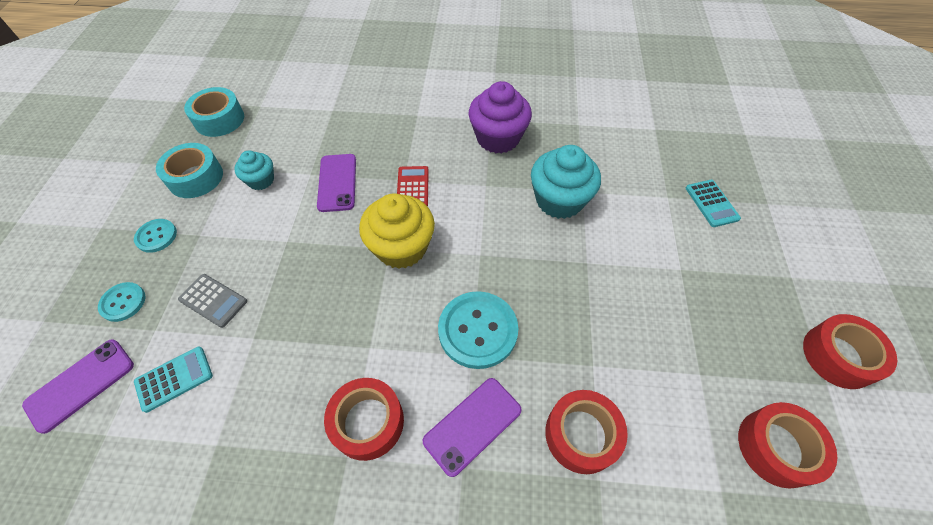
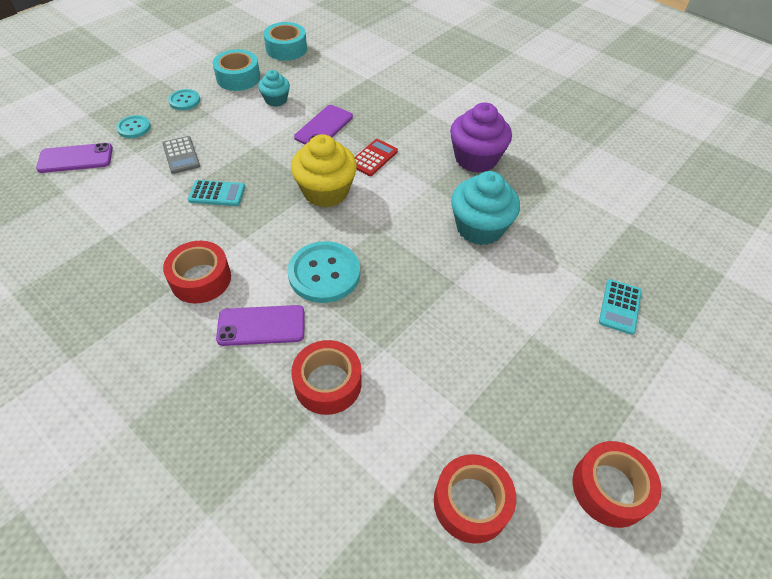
camera: 35 degrees right, 5 degrees down
turquoise calculator [134,346,213,413] -> turquoise calculator moved to [188,180,245,206]

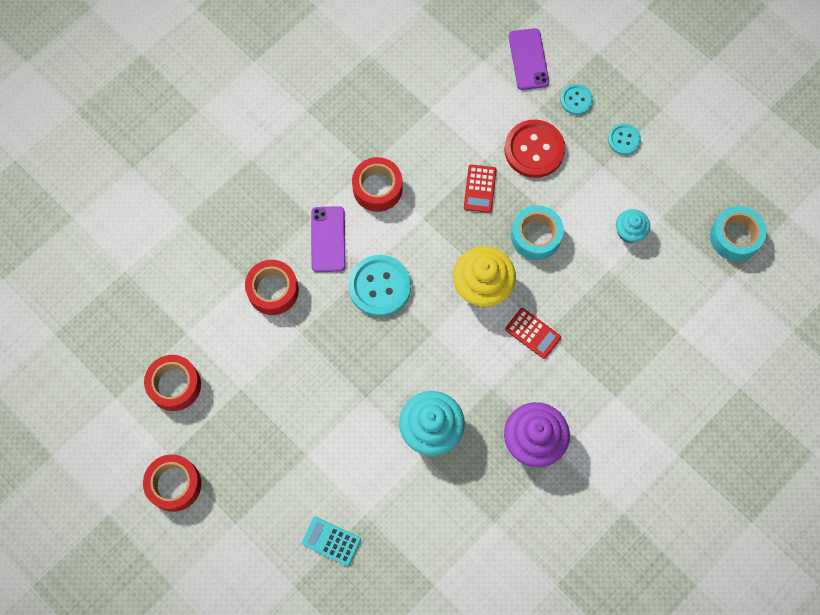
camera: 95 degrees right, 20 degrees up
grey calculator [162,136,200,174] -> red button [504,120,566,178]
turquoise calculator [188,180,245,206] -> red calculator [464,165,496,213]
turquoise tape [212,49,260,91] -> turquoise tape moved to [511,205,564,260]
purple phone [294,105,353,144] -> none

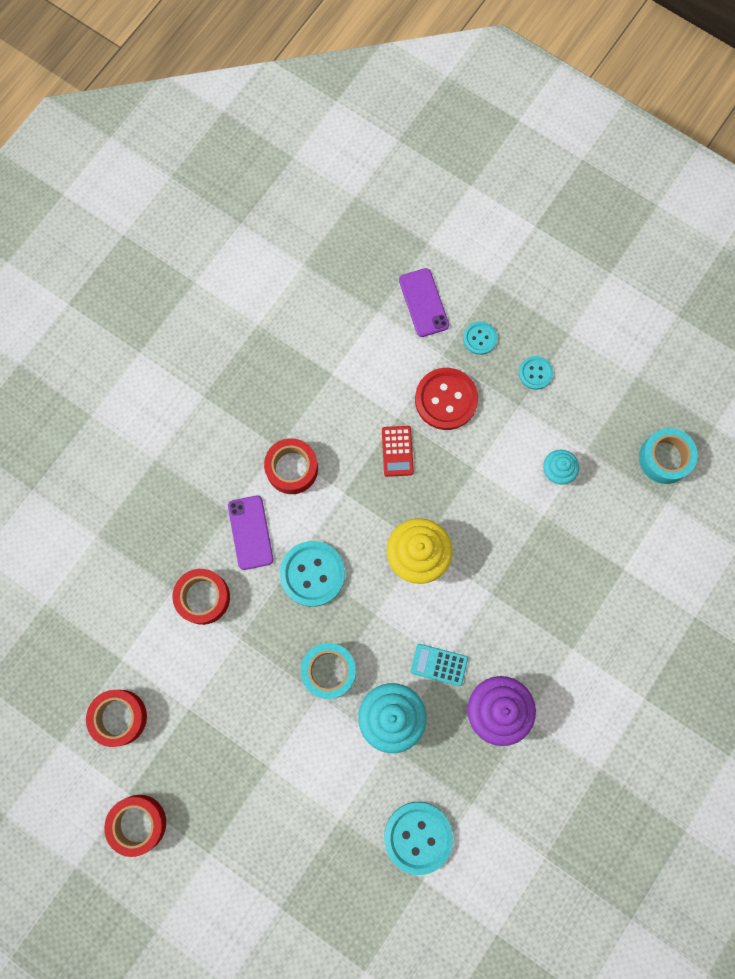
camera: 10 degrees left, 5 degrees up
turquoise calculator [302,517,361,566] -> turquoise calculator moved to [410,644,468,686]
red calculator [505,308,561,359] -> none
turquoise tape [511,205,564,260] -> turquoise tape moved to [301,643,356,699]
none -> turquoise button [384,802,453,875]

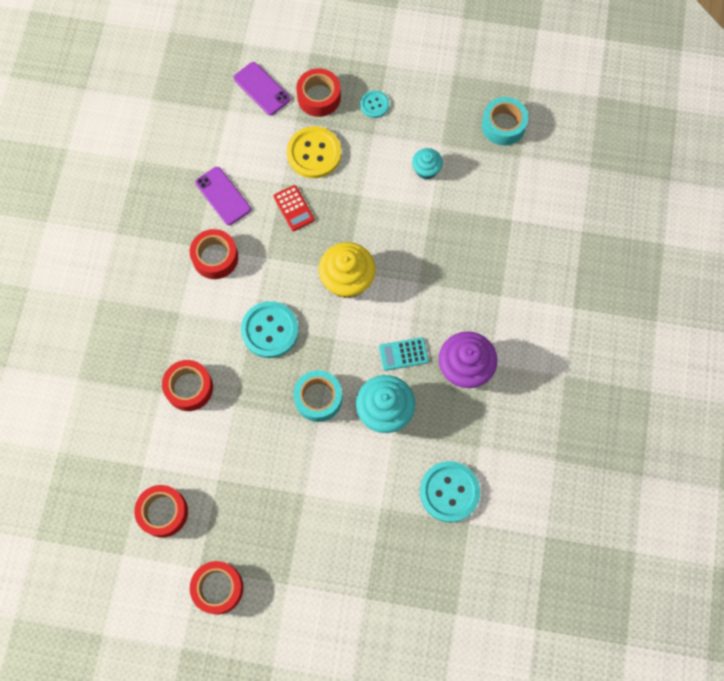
camera: 25 degrees left, 5 degrees down
purple phone [228,496,273,570] -> purple phone moved to [195,167,251,225]
red button [415,368,478,430] -> yellow button [287,126,341,178]
turquoise button [463,322,497,355] -> red tape [296,68,341,117]

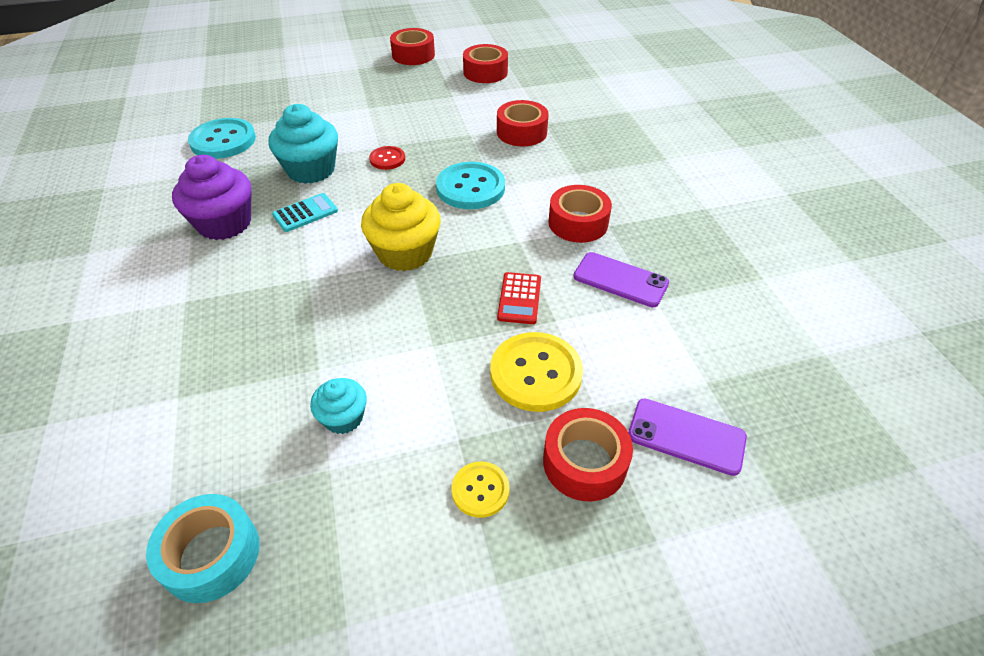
camera: 155 degrees right, 25 degrees down
red calculator [273,185,315,231] -> red calculator turned 120 degrees counterclockwise [497,272,541,324]
turquoise tape [293,370,342,422] -> red button [369,146,405,170]
turquoise button [360,90,389,118] -> yellow button [452,461,509,518]

